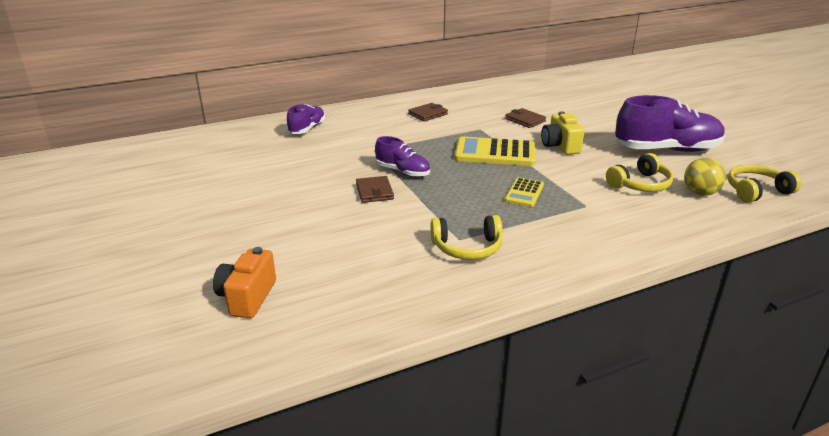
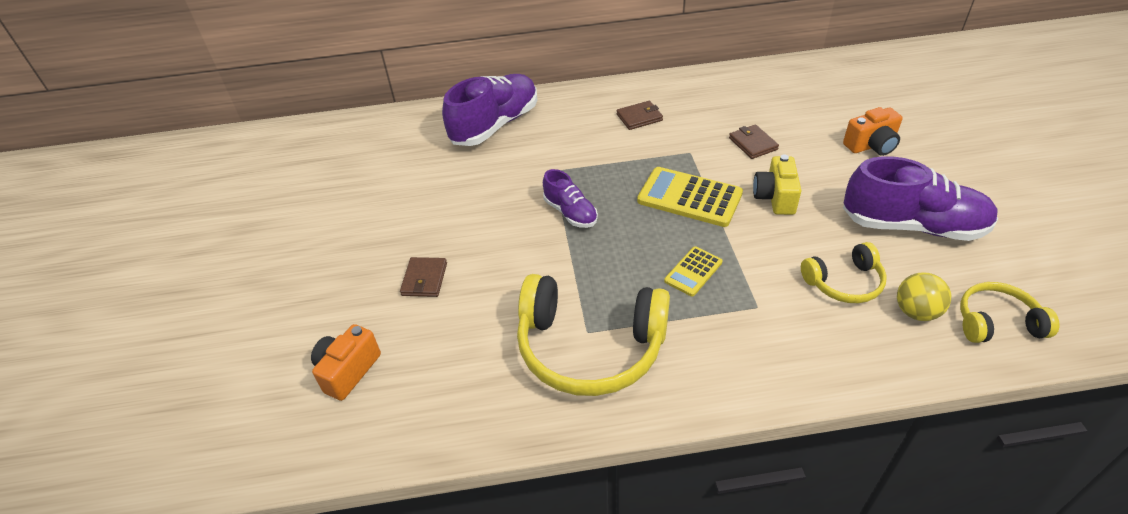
camera: 20 degrees right, 15 degrees up
purple shoe [287,104,325,134] -> purple shoe [442,74,537,146], size x1.85
brown wallet [356,176,394,203] -> brown wallet moved to [400,257,447,297]
yellow headphones [430,215,502,260] -> yellow headphones [517,274,670,396], size x1.87
none -> orange camera [843,107,902,156]

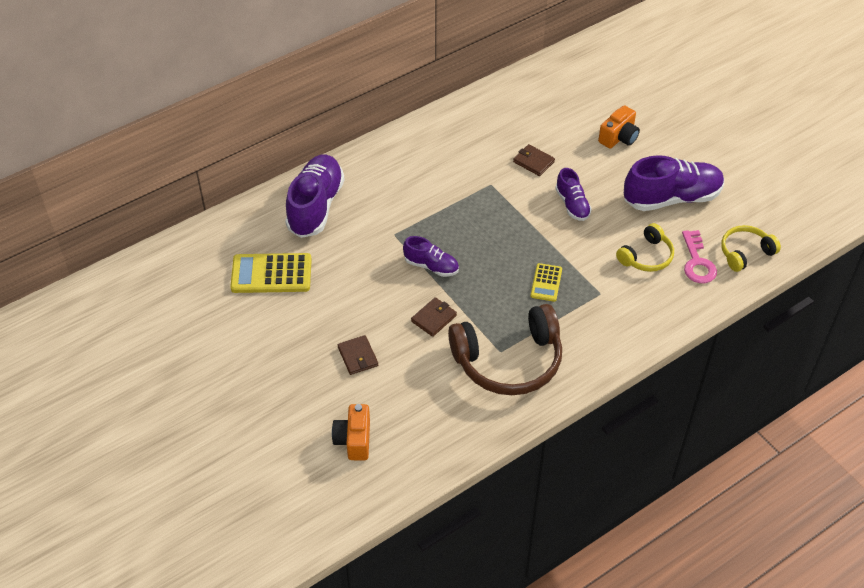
camera: 30 degrees left, 5 degrees up
yellow headphones [517,274,670,396] -> brown headphones [448,304,562,395]
brown wallet [617,101,663,130] -> brown wallet moved to [411,297,457,337]
yellow calculator [637,167,743,227] -> yellow calculator moved to [230,253,312,293]
yellow camera [753,155,801,215] -> purple shoe [555,168,592,221]
yellow ball [897,272,951,321] -> pink key [682,230,717,283]

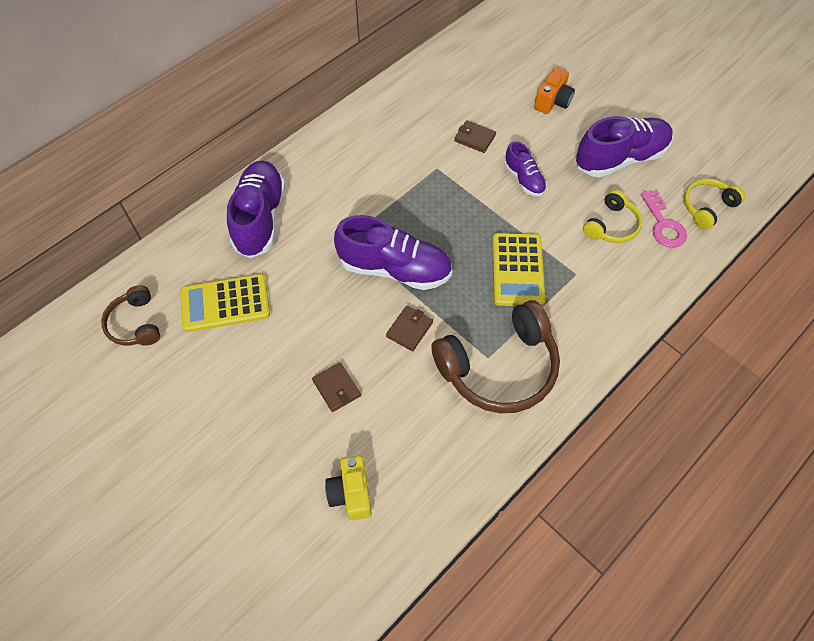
camera: 10 degrees left, 10 degrees up
orange camera [332,404,370,460] -> yellow camera [325,456,372,521]
purple shoe [403,236,459,277] -> purple shoe [334,215,452,290], size x1.85
yellow calculator [530,263,562,302] -> yellow calculator [492,233,545,306], size x1.79
none -> brown headphones [101,285,160,346]

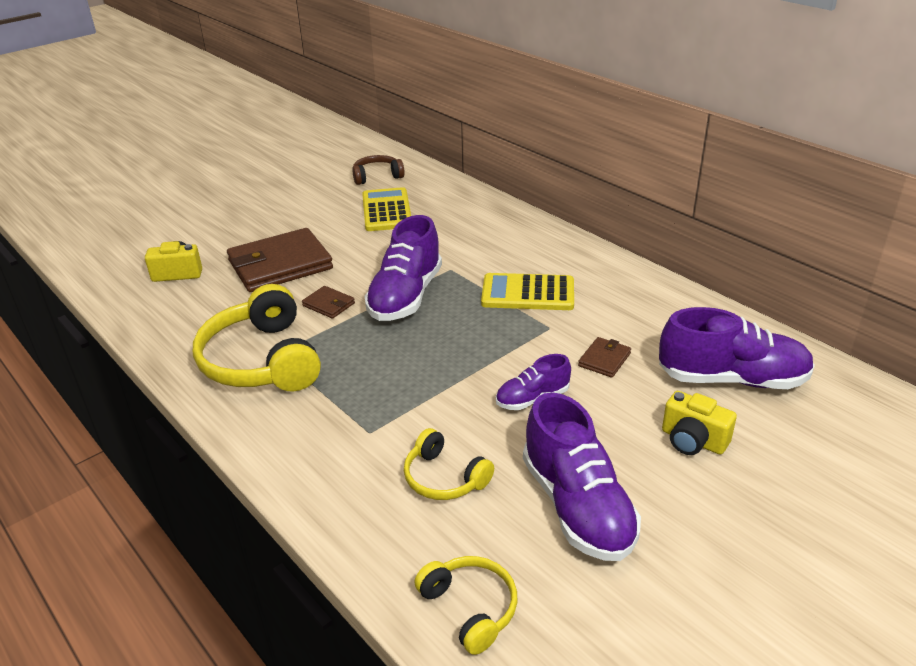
camera: 95 degrees right, 25 degrees down
purple shoe [227,161,286,258] -> purple shoe moved to [659,307,815,389]
brown wallet [312,362,361,412] -> brown wallet [227,228,333,292], size x2.25
brown headphones [431,300,560,413] -> yellow headphones [193,284,321,391]
yellow calculator [492,233,545,306] -> yellow calculator moved to [481,273,574,310]
orange camera [534,67,575,114] -> yellow camera [662,391,737,455]
pink key [640,190,687,248] -> none

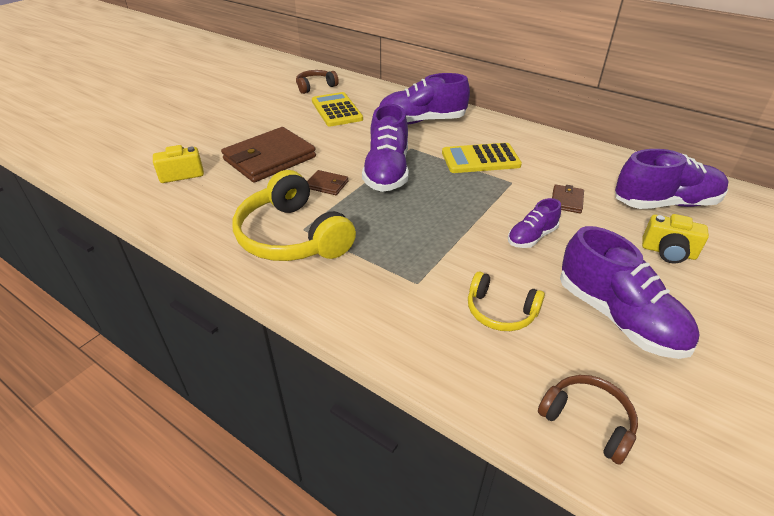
camera: 15 degrees left, 5 degrees up
yellow headphones [414,556,517,655] -> brown headphones [538,375,638,465]
none -> purple shoe [380,73,470,124]

